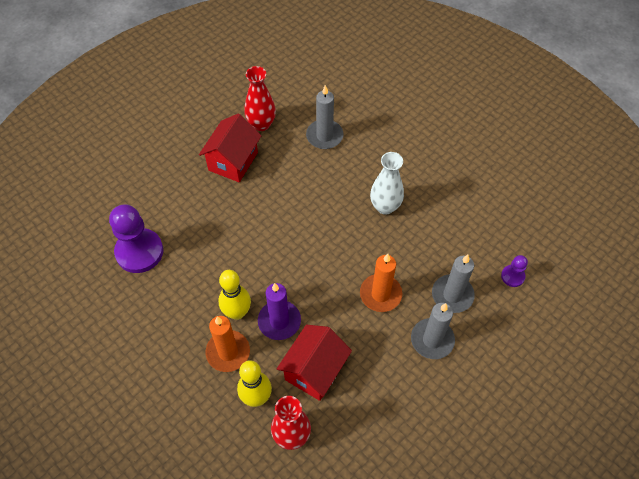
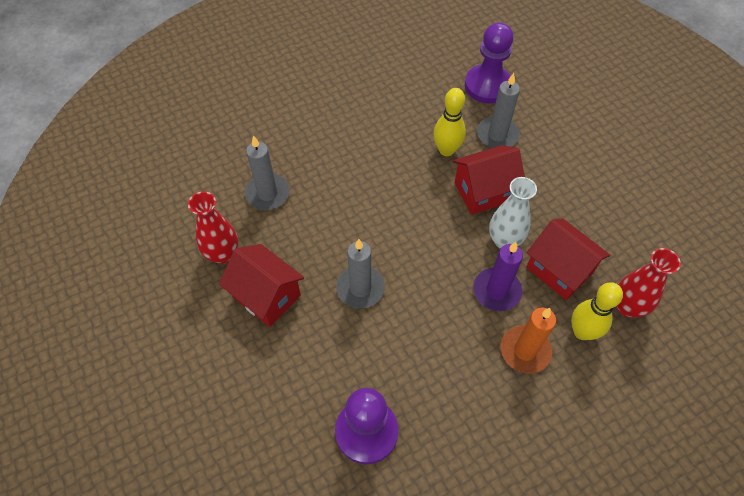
camera: 75 degrees left, 0 degrees up
yellow bowling pin [218,270,251,320] -> yellow bowling pin moved to [433,88,466,156]
orange candle [360,254,402,312] -> red house [453,145,525,215]
white vase [370,152,404,215] -> white vase moved to [489,177,537,249]
grey candle [411,303,455,359] -> grey candle moved to [336,239,385,309]
purple pawn [501,255,528,287] -> purple pawn [465,22,513,104], size x2.08

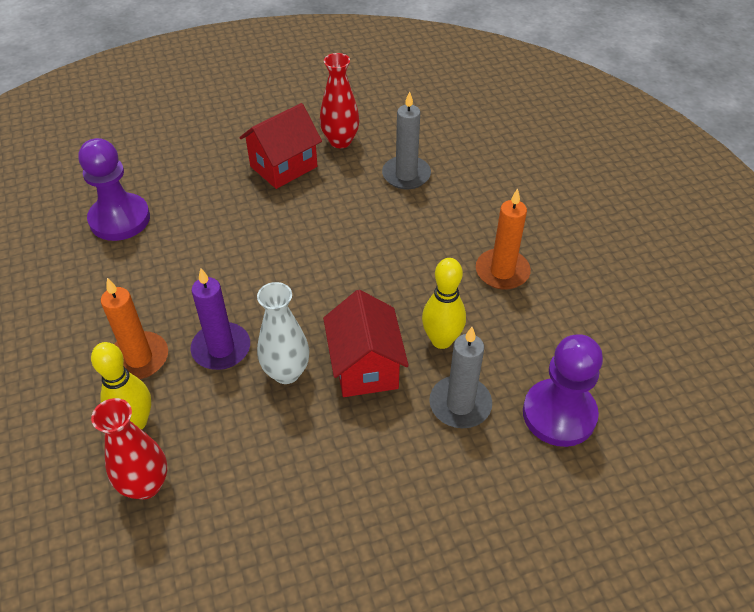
camera: 100 degrees right, 10 degrees down
grey candle [336,239,385,309] -> none
red house [526,218,610,300] -> none
none -> orange candle [476,188,531,290]

